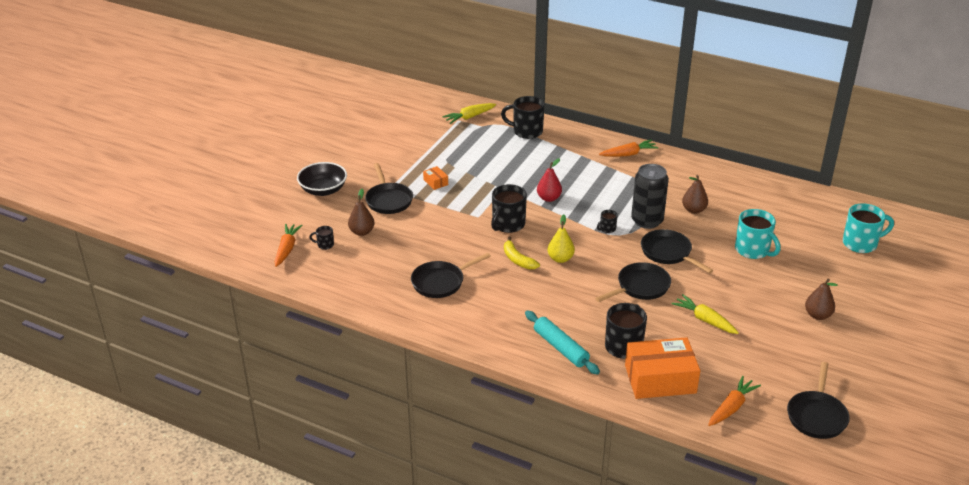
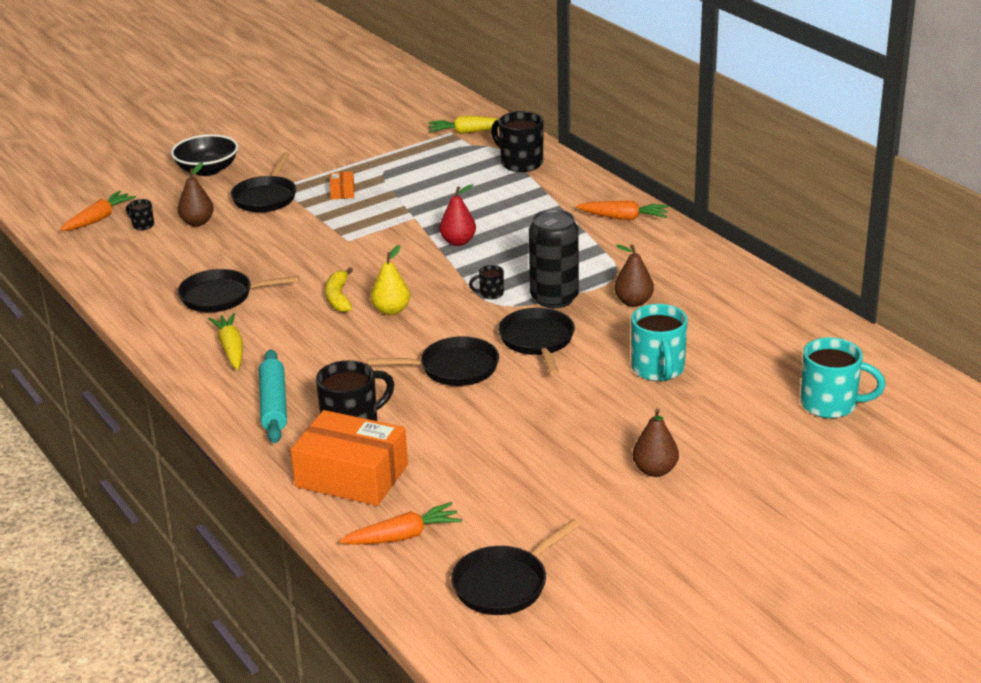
camera: 30 degrees right, 5 degrees down
black mug [491,184,527,233] -> none
yellow carrot [672,294,739,334] -> yellow carrot moved to [208,313,243,370]

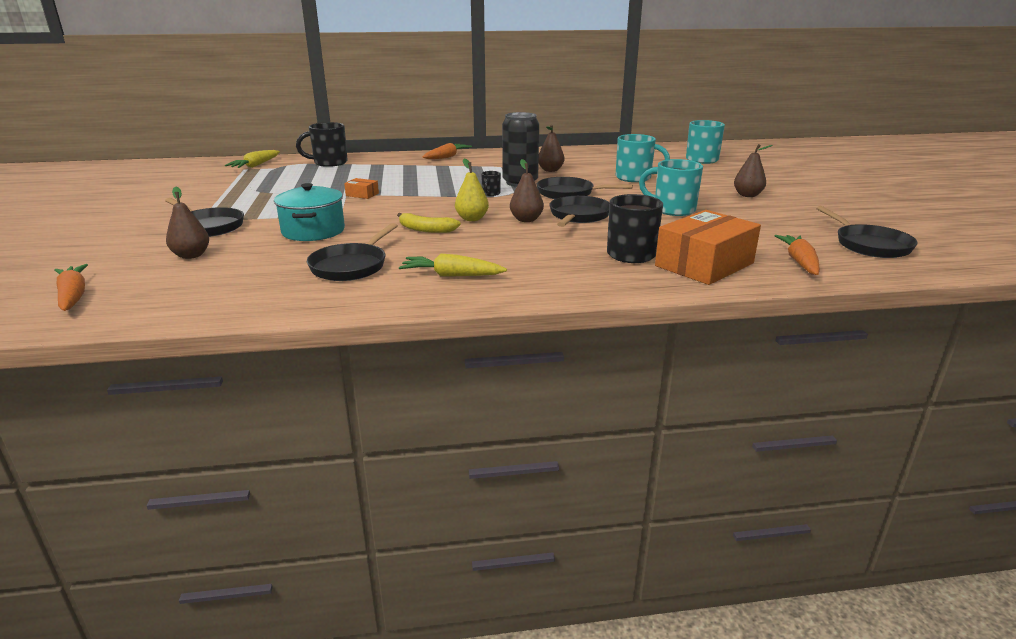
camera: 65 degrees left, 5 degrees down
black mug [126,199,154,230] -> none
black bowl [171,134,238,176] -> none
turquoise rolling pin [259,349,287,443] -> none
orange box [330,171,354,199] -> orange box moved to [344,178,379,199]
red pear [439,184,476,246] -> none
none -> turquoise pot [274,183,345,241]
none -> brown pear [510,159,544,222]
none -> turquoise mug [639,159,703,216]

